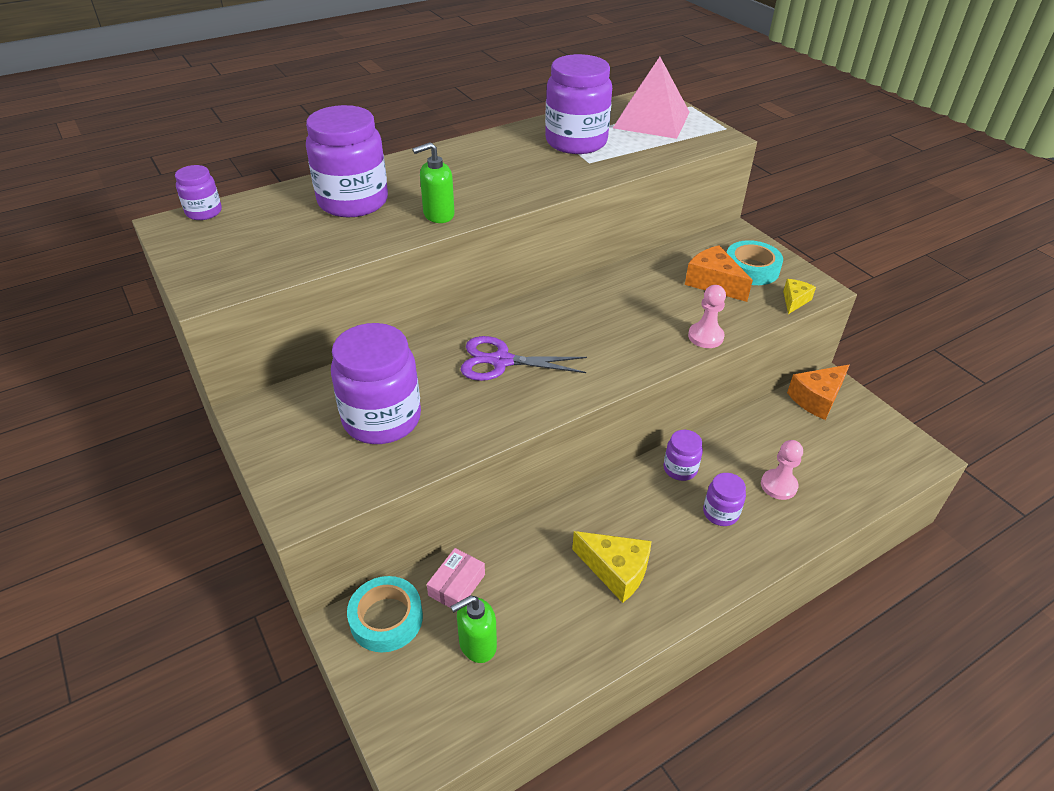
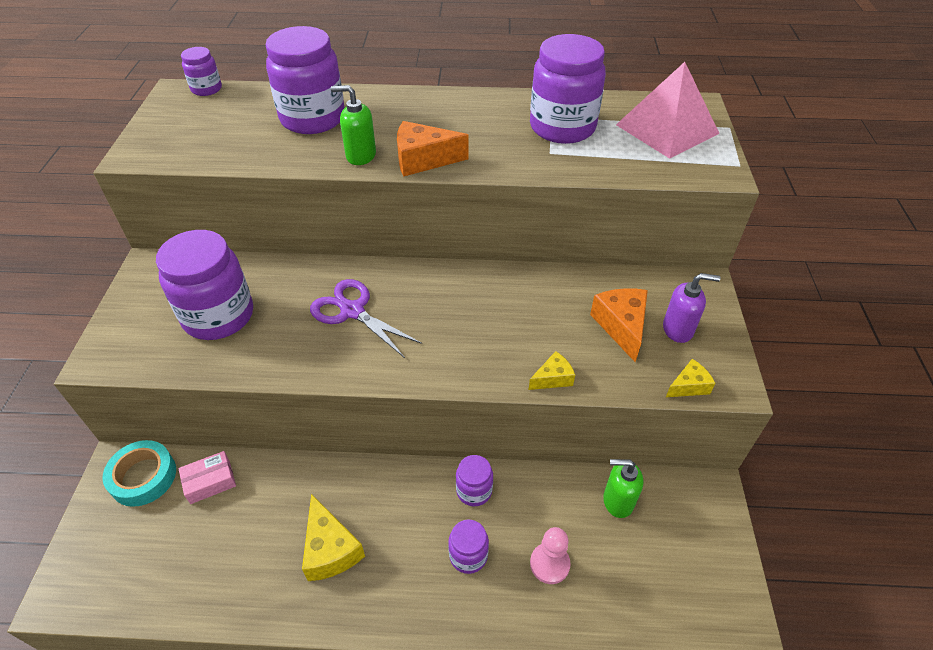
camera: 35 degrees right, 5 degrees up
green soap dispenser [450,595,497,663] -> green soap dispenser moved to [603,459,643,518]
pink pawn [688,285,726,348] -> yellow cheese [529,351,575,390]
turquoise tape [727,240,783,285] -> purple soap dispenser [663,273,720,343]
orange cheese [787,365,849,420] -> orange cheese moved to [397,121,469,177]

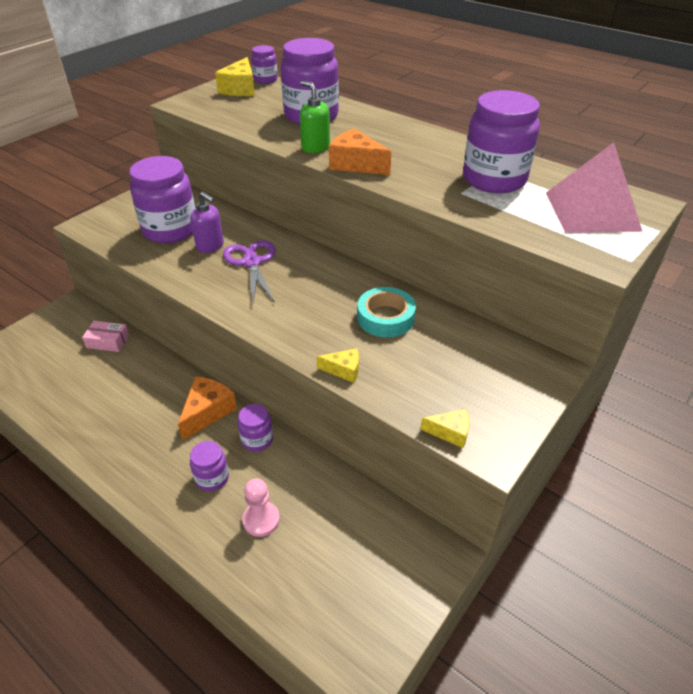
camera: 35 degrees right, 5 degrees down
turquoise tape [103,440,176,507] -> turquoise tape moved to [357,287,416,337]
yellow cheese [302,494,365,581] -> yellow cheese moved to [215,57,255,96]
orange cheese [590,288,648,362] -> orange cheese moved to [178,376,237,440]
green soap dispenser [603,459,643,518] -> none
purple soap dispenser [663,273,720,343] -> purple soap dispenser moved to [190,192,224,253]

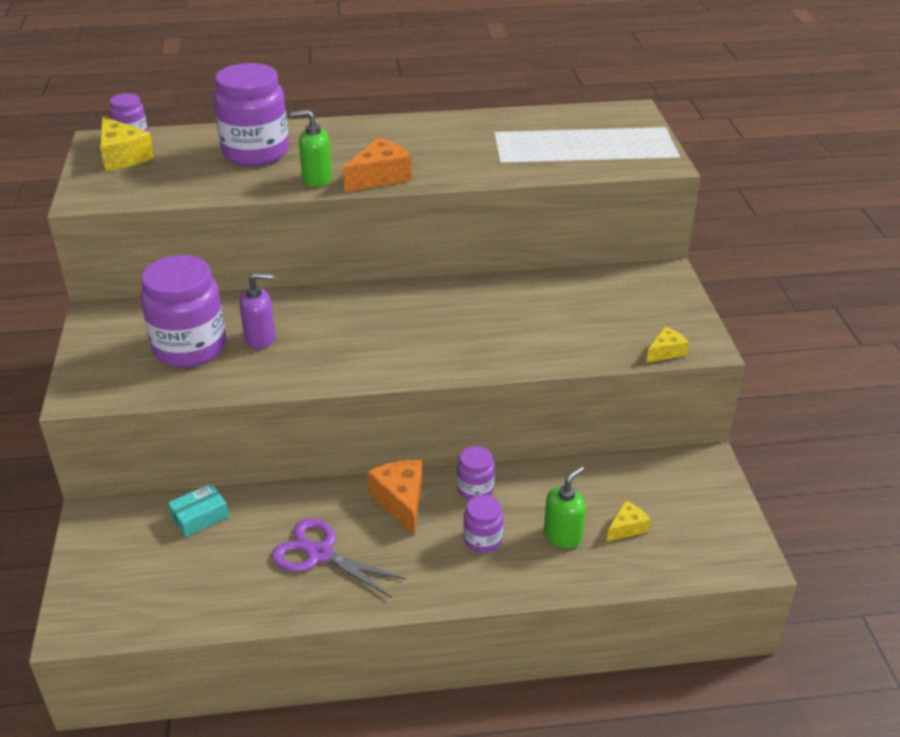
camera: 45 degrees left, 5 degrees down
pink box [82,321,129,352] -> turquoise box [168,483,229,537]
purple scissors [223,240,276,302] -> purple scissors moved to [272,518,407,598]
pink pawn [242,479,280,537] -> green soap dispenser [544,466,586,548]
yellow cheese [317,348,359,383] -> yellow cheese moved to [607,500,650,542]
orange cheese [329,128,391,175] -> orange cheese turned 150 degrees clockwise [343,138,412,192]
turquoise tape [357,287,416,337] -> none
purple jar [463,90,540,193] -> none
pink pyramid [546,143,643,232] -> none

